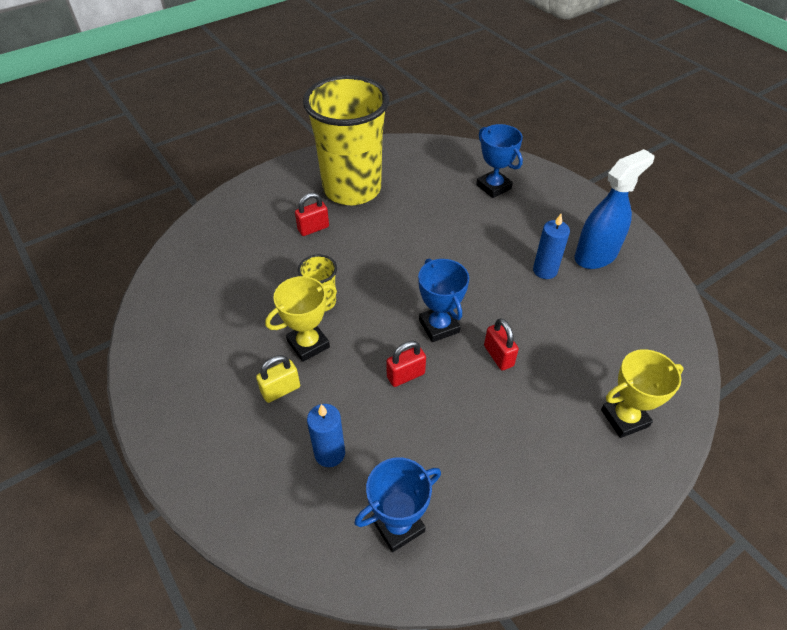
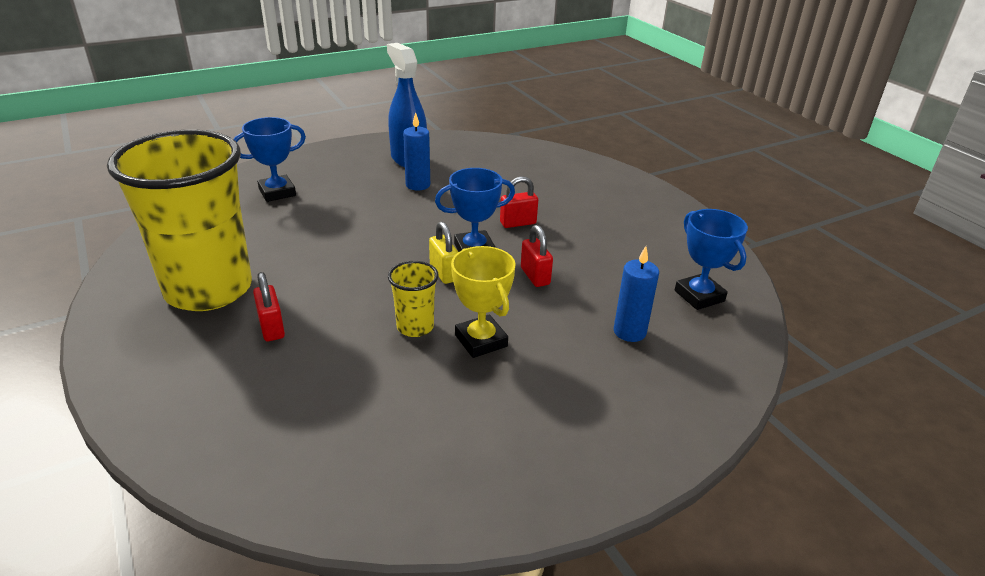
camera: 85 degrees left, 15 degrees down
yellow padlock [256,355,300,403] -> yellow padlock moved to [429,221,458,284]
yellow trophy [601,349,684,438] -> none

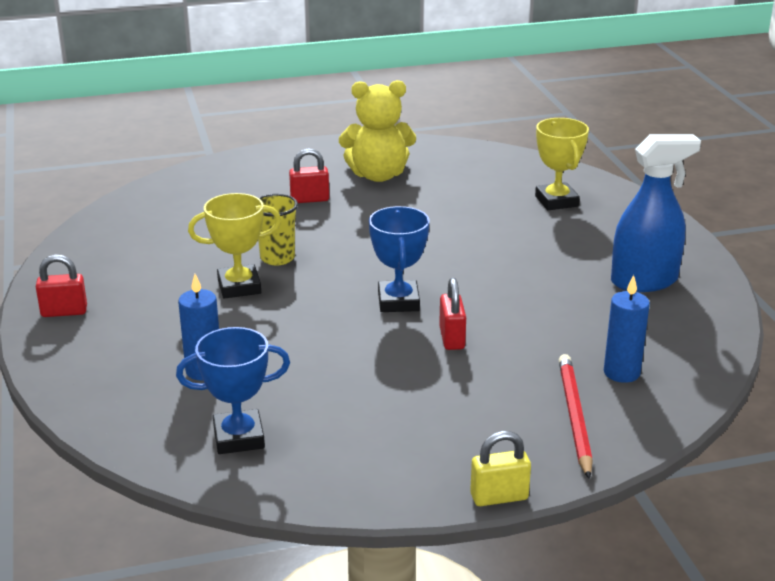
camera: 105 degrees right, 5 degrees down
yellow cup [107,130,252,311] -> yellow teddy bear [339,80,416,182]
blue trophy [233,117,306,202] -> yellow trophy [535,118,589,210]
blue candle [403,112,430,191] -> blue candle moved to [604,275,650,383]
yellow padlock [429,221,458,284] -> yellow padlock moved to [470,431,531,506]
red padlock [521,225,553,287] -> red padlock moved to [36,254,87,317]
none -> red pencil [559,354,593,479]

